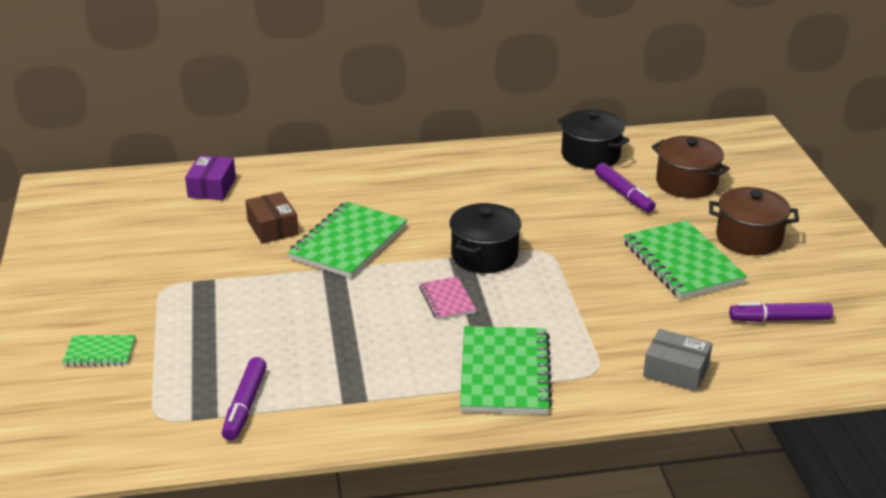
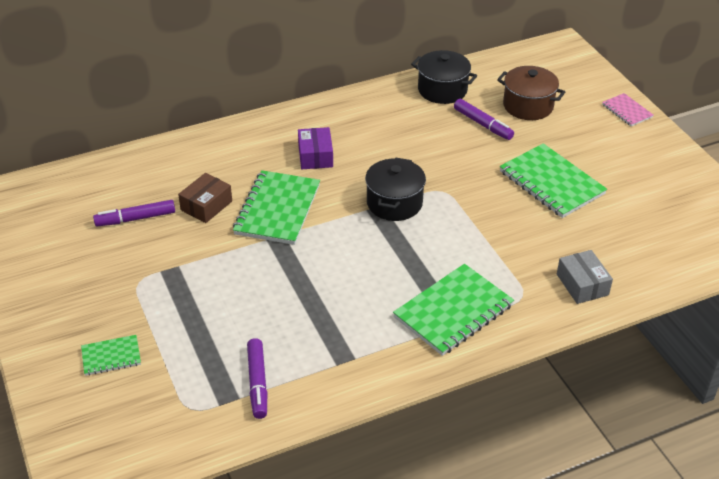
camera: 15 degrees left, 10 degrees up
purple box [185,155,236,200] -> purple box moved to [298,127,333,169]
brown box [245,192,299,244] -> brown box turned 75 degrees clockwise [178,173,232,223]
pink notebook [419,276,476,320] -> pink notebook moved to [602,93,653,126]
green notebook [460,326,553,414] -> green notebook turned 60 degrees clockwise [393,264,514,356]
grey box [643,329,712,392] -> grey box turned 60 degrees clockwise [557,250,613,304]
brown pot [709,187,799,255] -> none
purple marker [729,302,833,322] -> purple marker moved to [93,200,175,226]

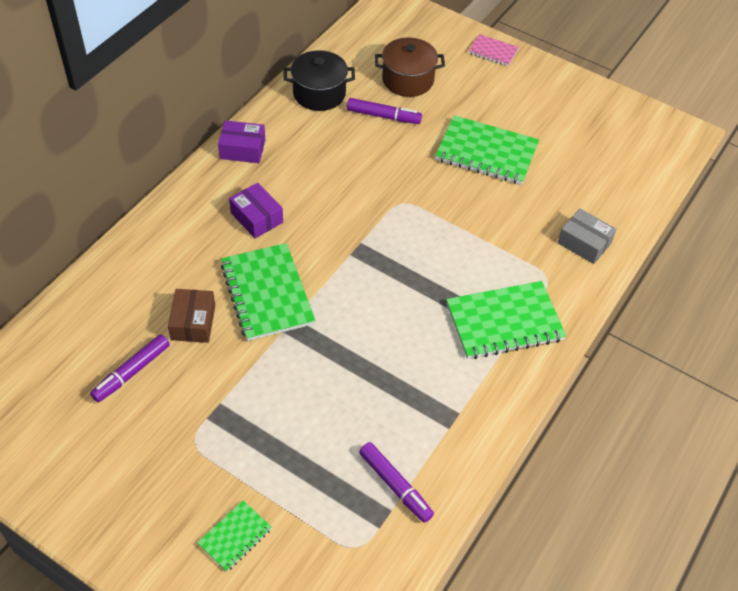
camera: 35 degrees left, 10 degrees up
black pot [365,158,426,221] -> none
green notebook [393,264,514,356] -> green notebook turned 60 degrees clockwise [446,281,566,359]
none -> purple box [218,120,265,163]

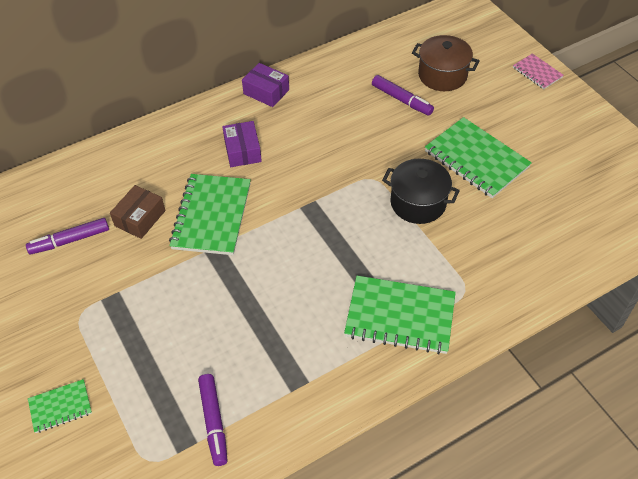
camera: 30 degrees right, 0 degrees up
black pot [284,50,355,111] -> black pot moved to [382,159,460,224]
grey box [558,209,617,264] -> none

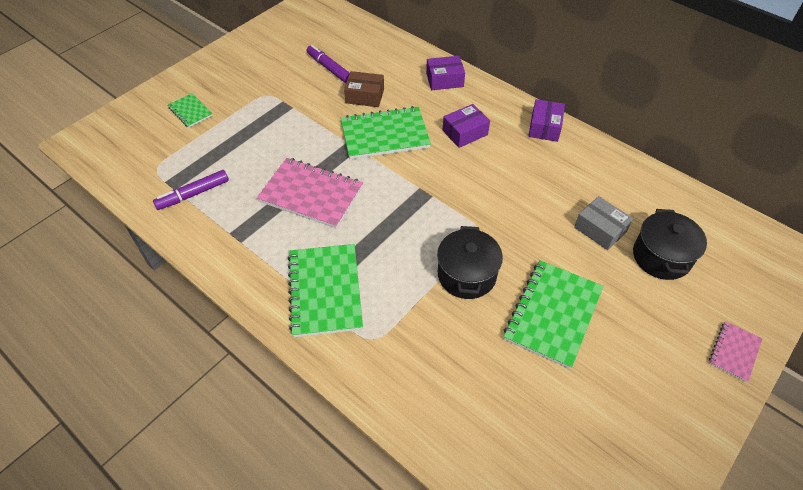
camera: 70 degrees right, 0 degrees up
purple marker [372,75,434,116] -> grey box [574,196,633,250]
brown pot [412,35,480,91] -> black pot [633,209,707,280]
none -> pink notebook [257,158,363,229]
none -> purple box [426,56,465,90]

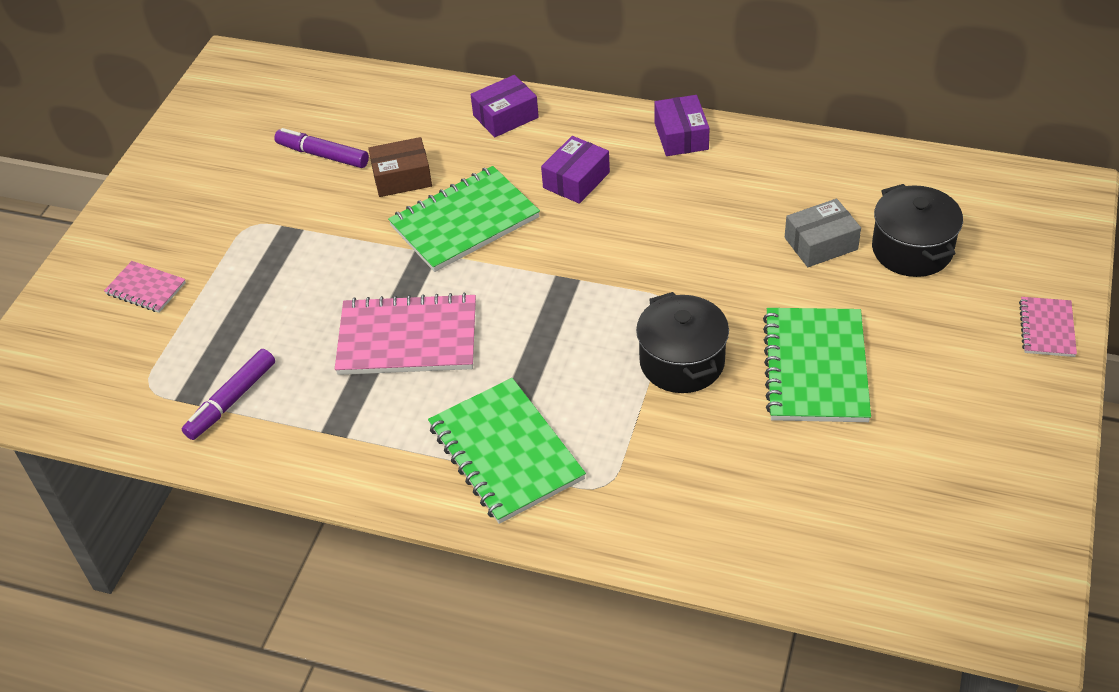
camera: 20 degrees left, 5 degrees down
green notebook [168,93,213,128] -> pink notebook [104,261,186,313]
grey box [574,196,633,250] -> grey box turned 45 degrees counterclockwise [785,199,861,267]

